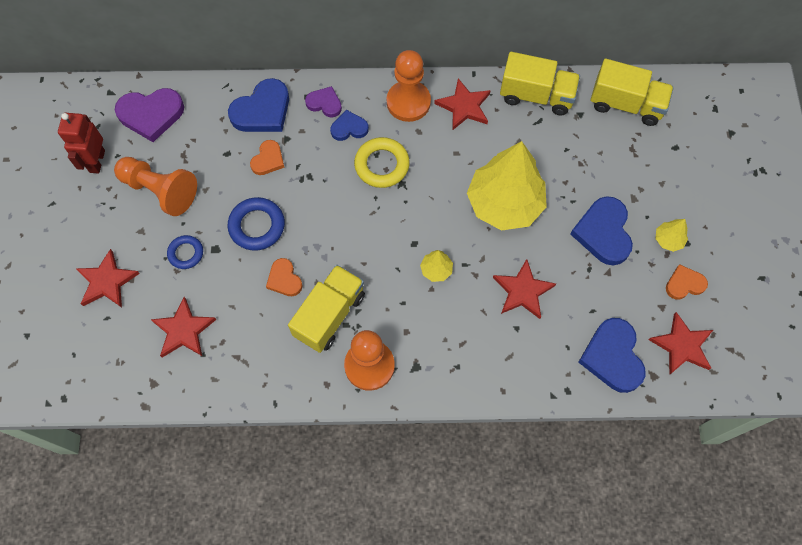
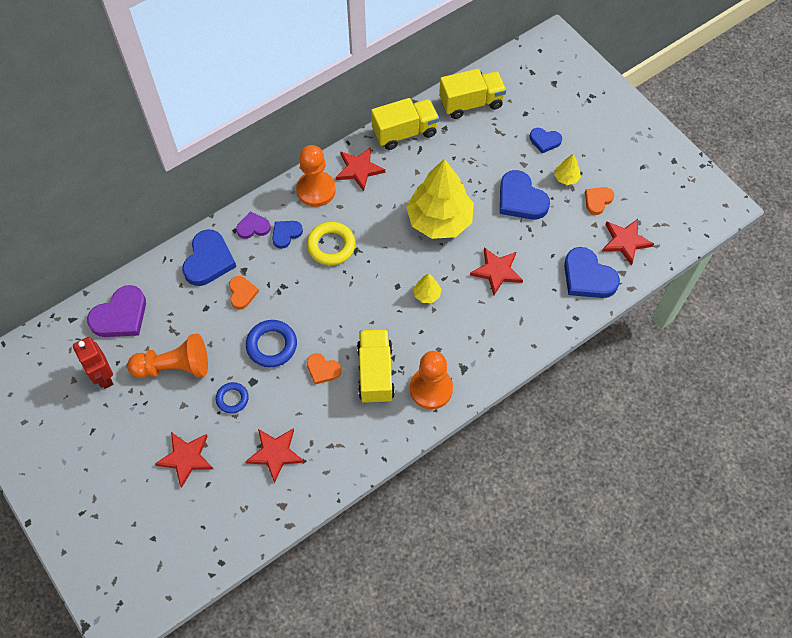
camera: 35 degrees left, 5 degrees down
none -> blue heart [530,128,562,153]

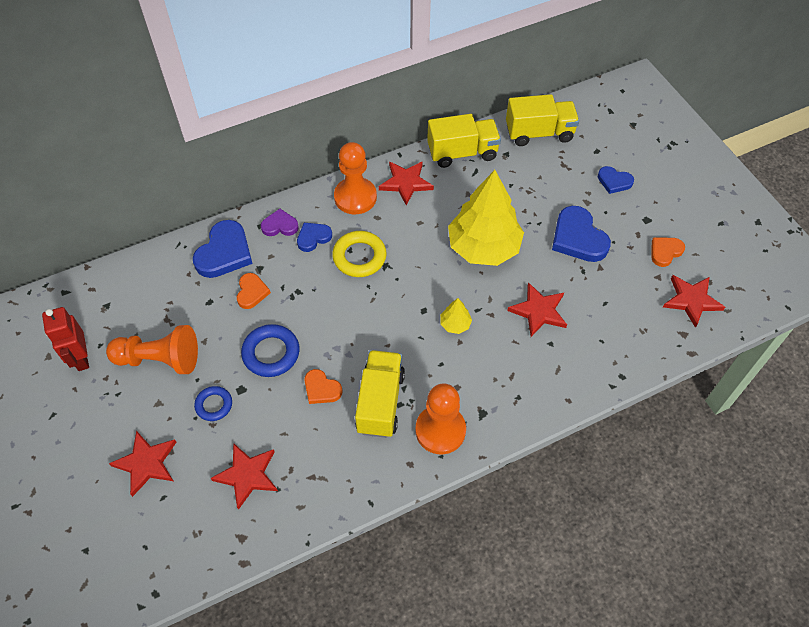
camera: 10 degrees right, 5 degrees down
purple heart [87,285,146,337] -> none
yellow tree [554,154,581,185] -> none
blue heart [564,247,620,298] -> none

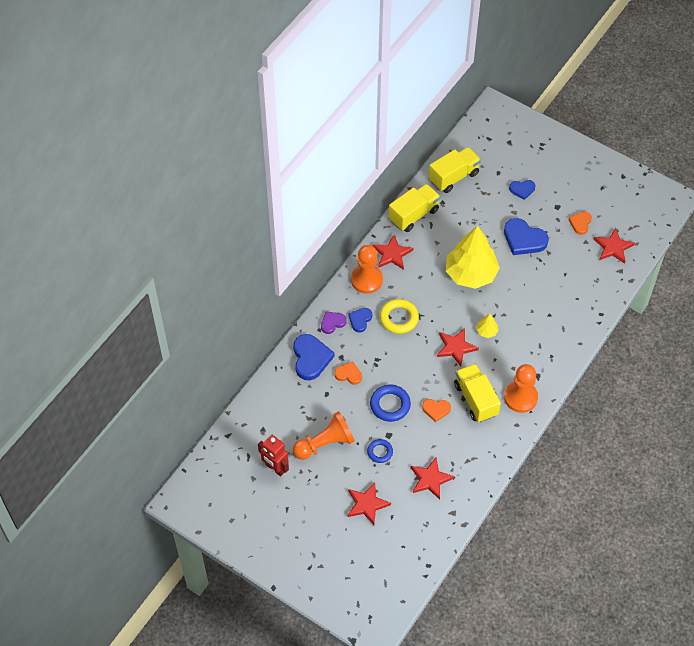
camera: 30 degrees left, 0 degrees up
orange heart [237,273,271,309] -> orange heart turned 45 degrees counterclockwise [334,361,362,385]
red star [507,282,567,337] -> red star moved to [437,328,479,366]

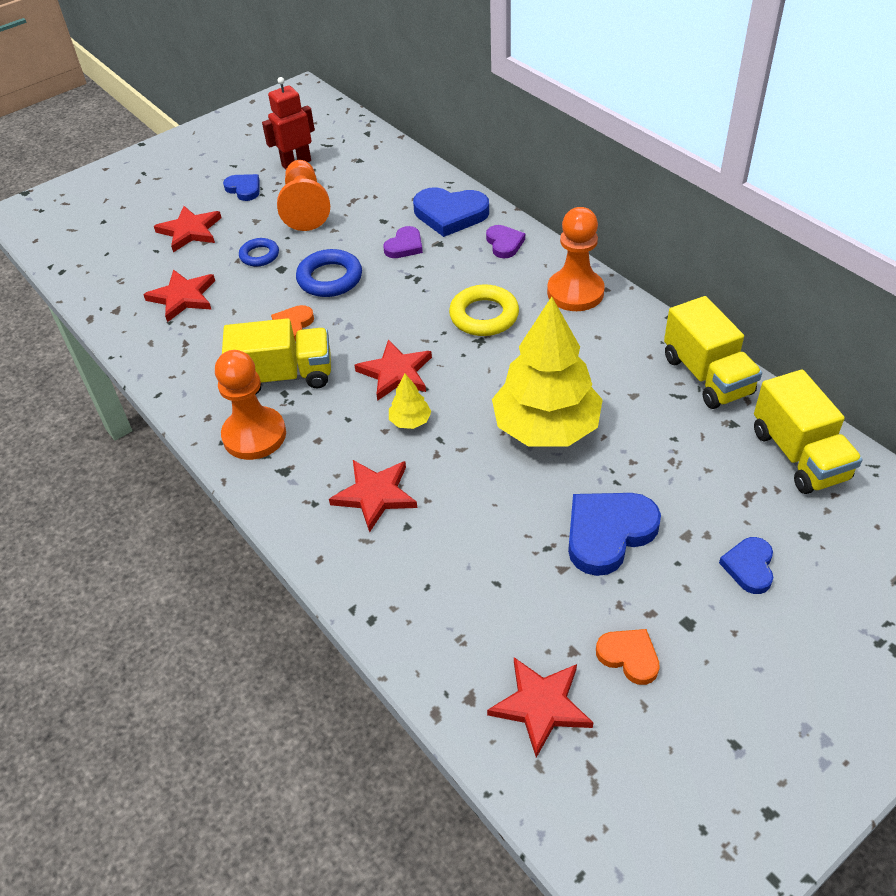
camera: 110 degrees right, 10 degrees down
orange heart [334,361,362,385] -> purple heart [383,226,423,258]
blue heart [348,308,372,333] -> blue heart moved to [223,174,260,201]
red star [373,235,413,270] -> red star moved to [329,460,417,533]

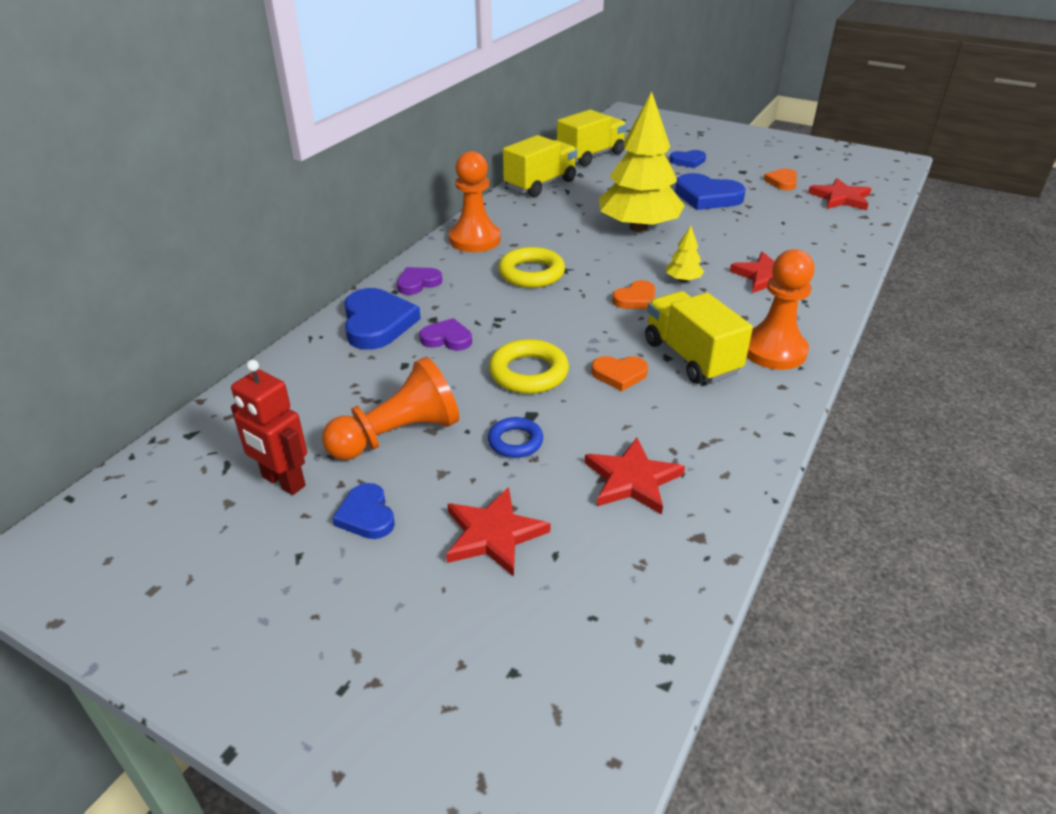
camera: 115 degrees left, 10 degrees down
blue heart [223,174,260,201] -> blue heart turned 45 degrees counterclockwise [332,483,395,539]
blue ring [296,249,362,297] -> yellow ring [489,339,569,394]
red star [354,339,432,401] -> orange heart [612,280,655,309]

